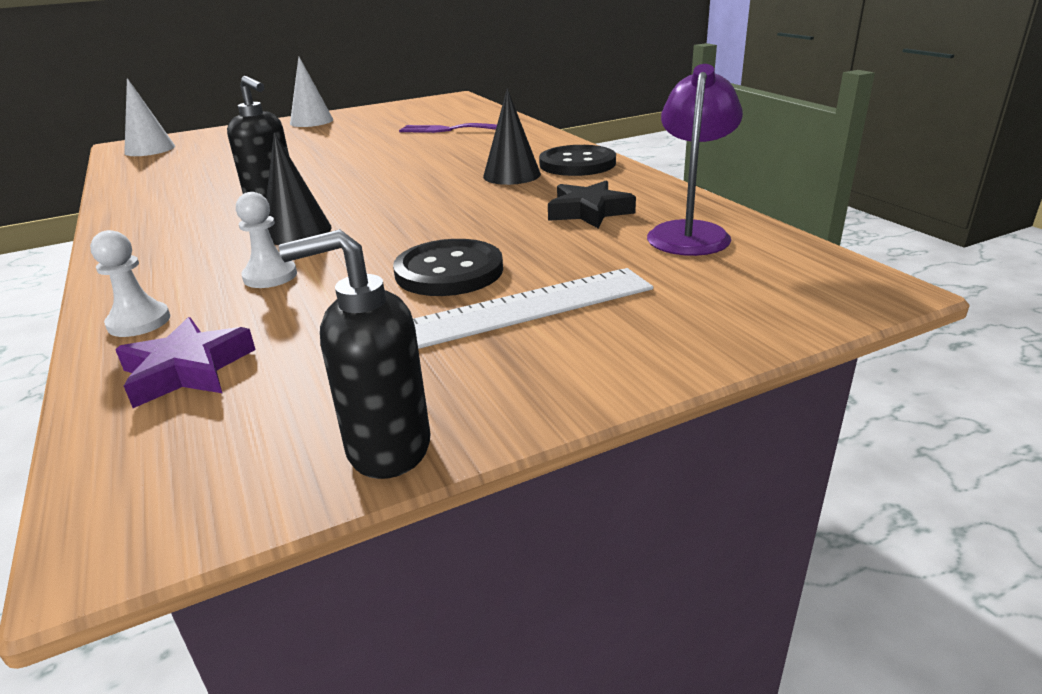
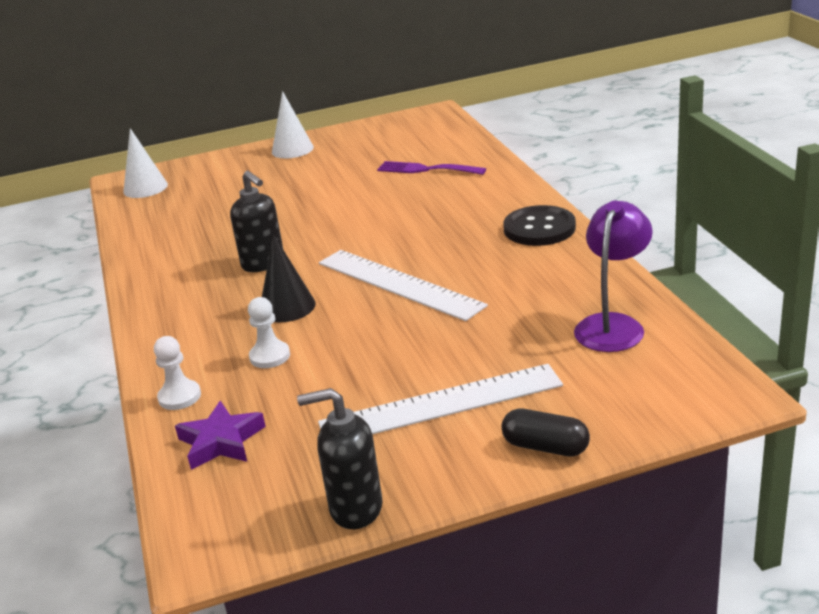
camera: 10 degrees right, 0 degrees up
black button [393,239,503,296] -> none
black cone [483,88,541,185] -> none
black star [548,180,636,228] -> none
none -> white ruler [319,250,488,321]
none -> black capsule [501,409,590,457]

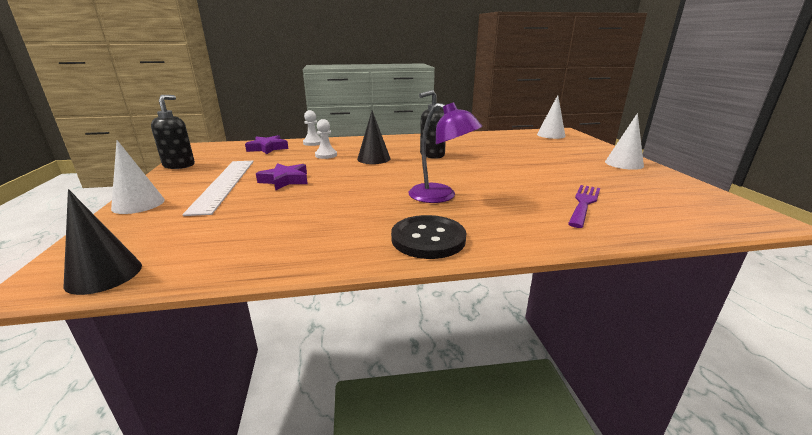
camera: 95 degrees right, 5 degrees down
white ruler [319,250,488,321] -> none
black capsule [501,409,590,457] -> white cone [111,140,165,214]
purple lamp [574,201,653,352] -> purple lamp moved to [408,102,482,203]
none -> black cone [64,189,142,295]
none -> purple star [256,163,308,191]

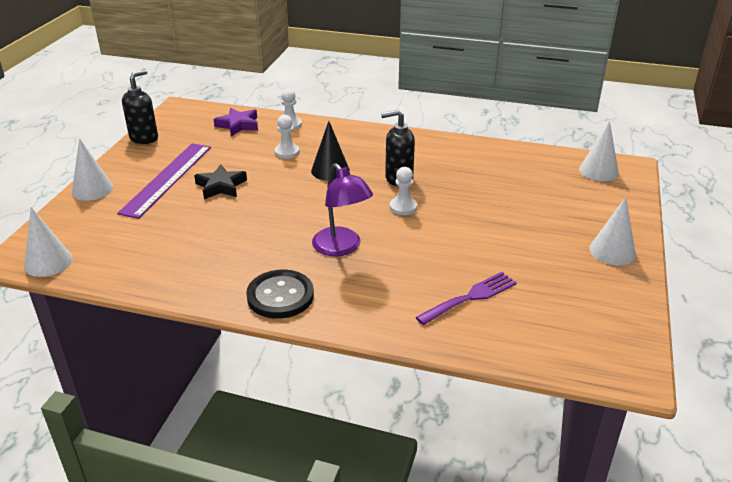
camera: 25 degrees right, 10 degrees up
black cone [64,189,142,295] -> white cone [24,207,73,277]
white ruler [182,161,254,216] -> purple ruler [117,143,211,219]
purple star [256,163,308,191] -> black star [194,164,247,199]
none -> white pawn [390,167,417,215]

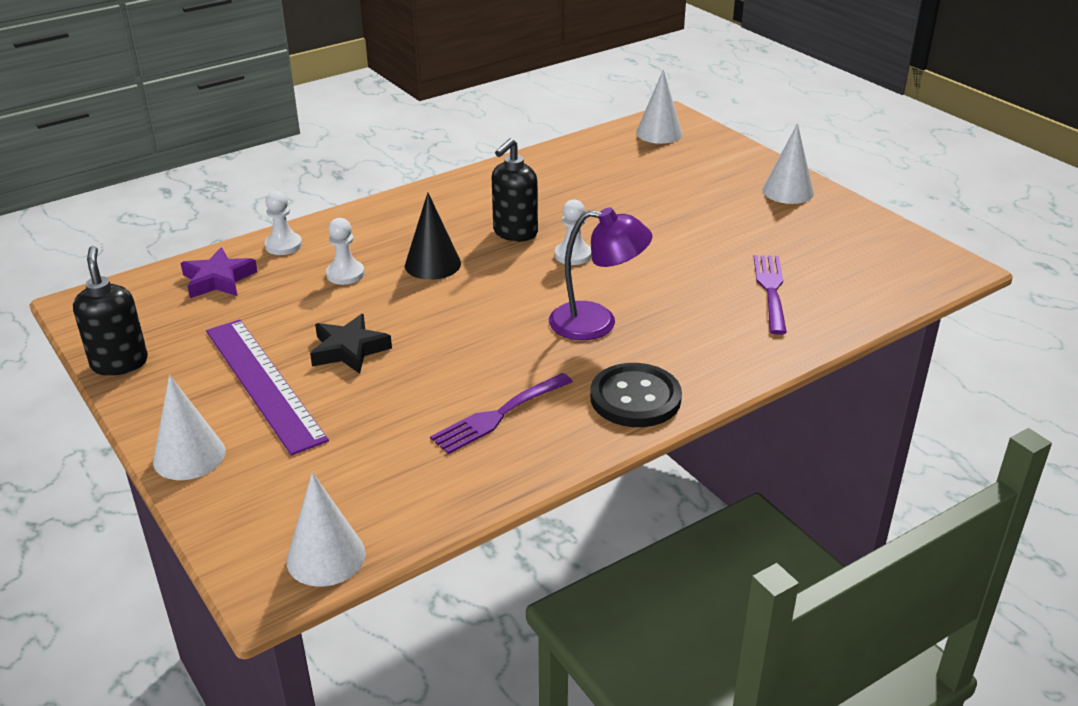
camera: 50 degrees left, 0 degrees up
none -> purple fork [430,373,573,454]

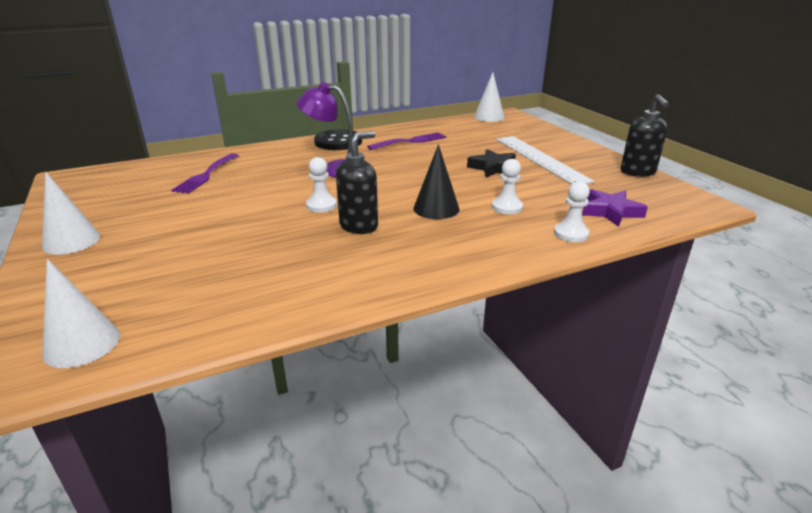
camera: 170 degrees left, 5 degrees down
white cone [153,375,226,480] -> none
purple ruler [206,319,329,455] -> white ruler [496,136,594,185]

